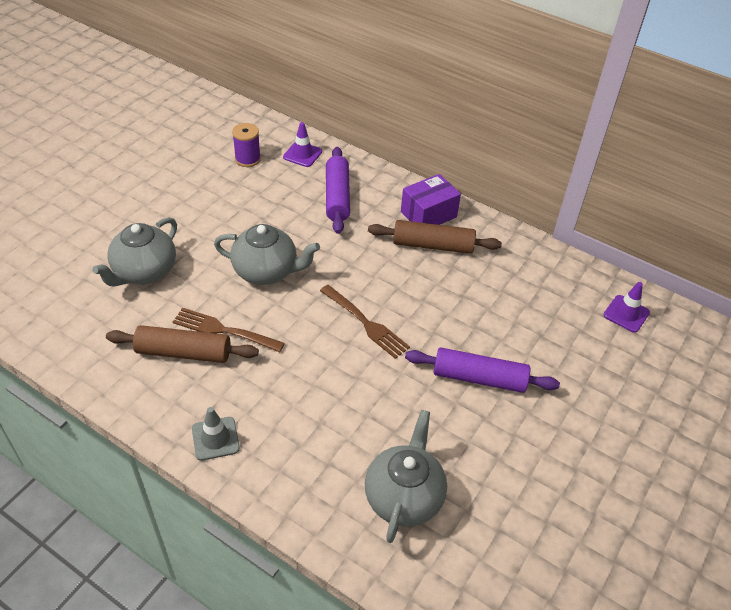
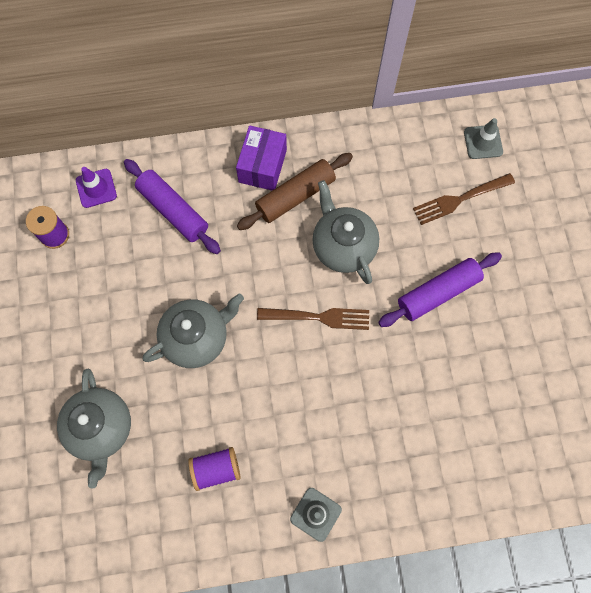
camera: 40 degrees left, 25 degrees up
brown rolling pin [106,325,259,363] -> purple spool [188,447,240,491]
brown fork [173,308,285,352] -> brown fork moved to [413,173,515,225]
grey teapot [365,410,447,543] -> grey teapot moved to [312,180,379,284]
purple traffic cone [603,282,650,333] -> grey traffic cone [464,118,503,159]

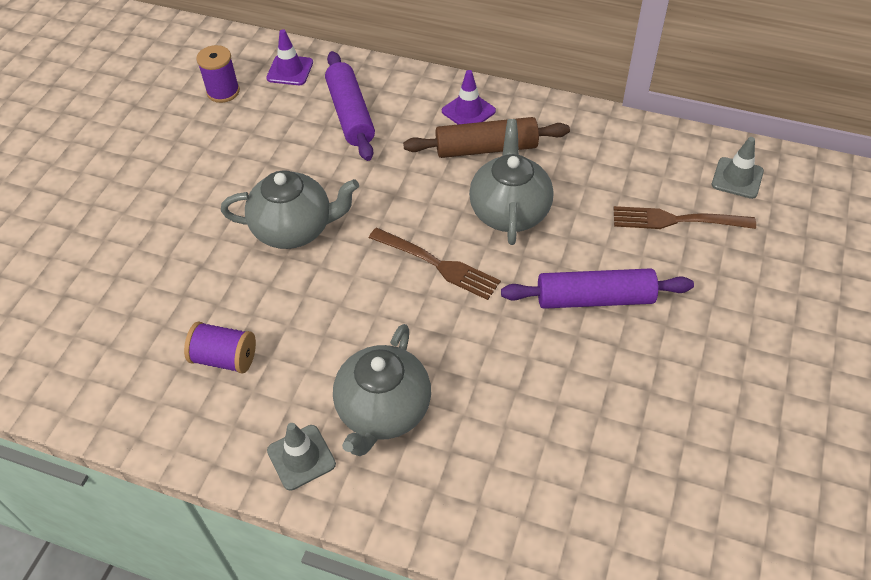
camera: 30 degrees right, 20 degrees down
grey teapot [57,368,131,489] -> grey teapot moved to [333,324,431,456]
purple box [236,125,287,191] -> purple traffic cone [442,70,496,124]

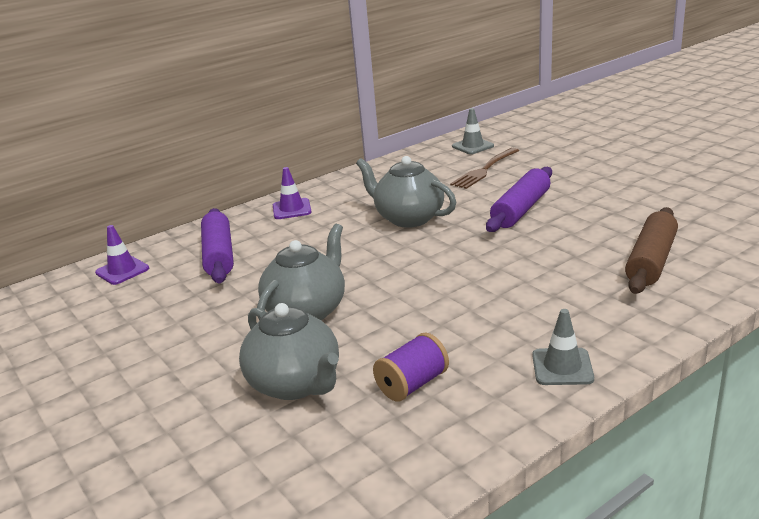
camera: 55 degrees left, 25 degrees down
purple spool [196,45,240,103] -> none
purple rolling pin [325,51,375,161] -> purple rolling pin turned 60 degrees clockwise [201,208,234,283]
grey teapot [333,324,431,456] -> grey teapot moved to [239,303,339,400]
brown fork [369,228,501,300] -> none
brown rolling pin [403,117,570,158] -> brown rolling pin moved to [625,207,678,294]

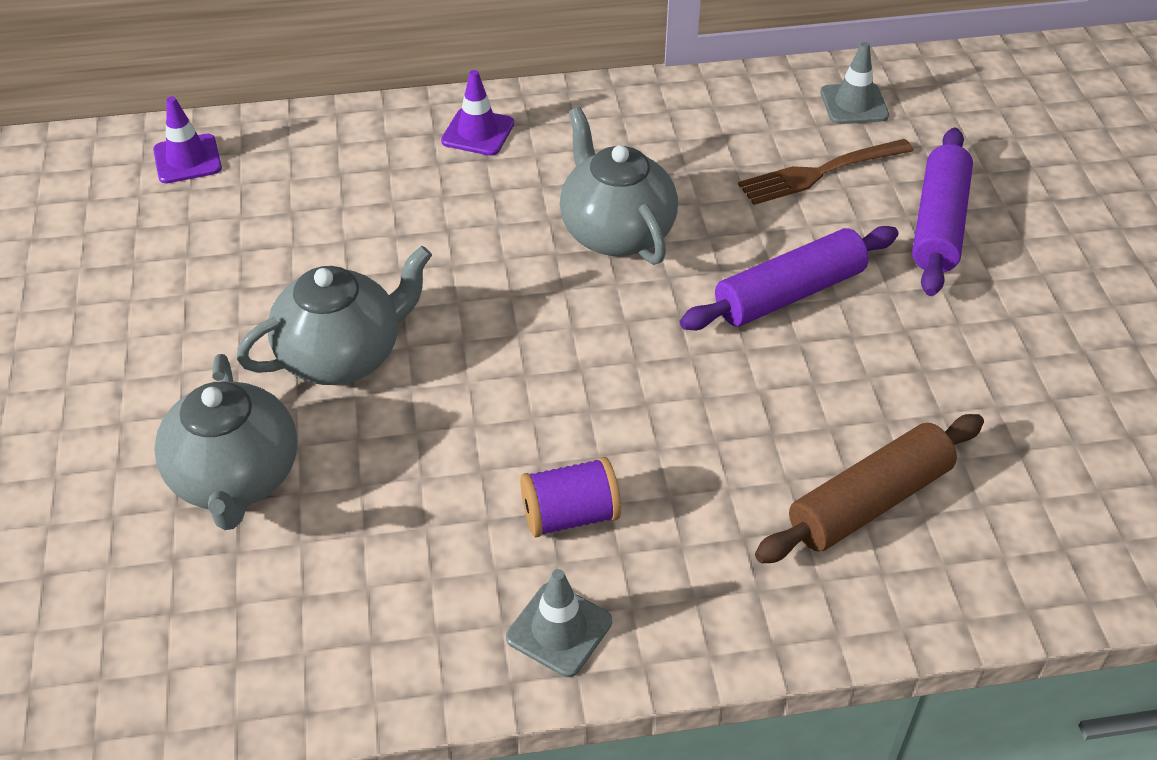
camera: 25 degrees right, 20 degrees up
purple rolling pin [201,208,234,283] -> purple rolling pin moved to [912,128,973,296]
purple spool [373,333,449,402] -> purple spool moved to [520,457,621,537]

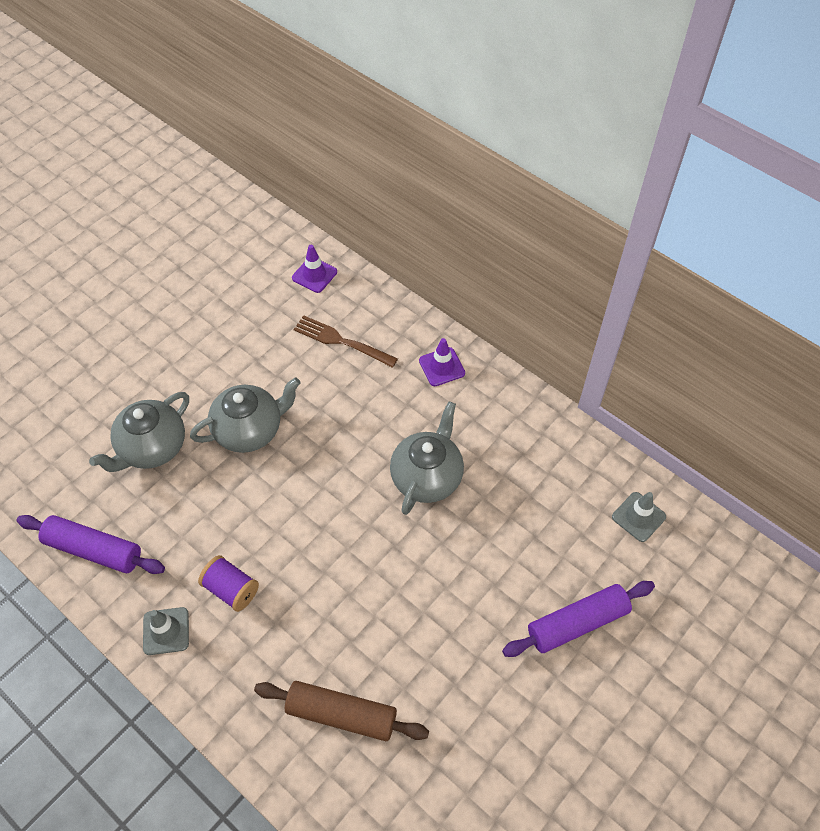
camera: 50 degrees right, 10 degrees up
grey teapot [237,246,432,385] -> grey teapot turned 45 degrees counterclockwise [190,377,301,453]
purple rolling pin [680,226,899,330] -> purple rolling pin moved to [17,515,165,574]
brown fork [738,139,913,205] -> brown fork moved to [294,315,398,368]

